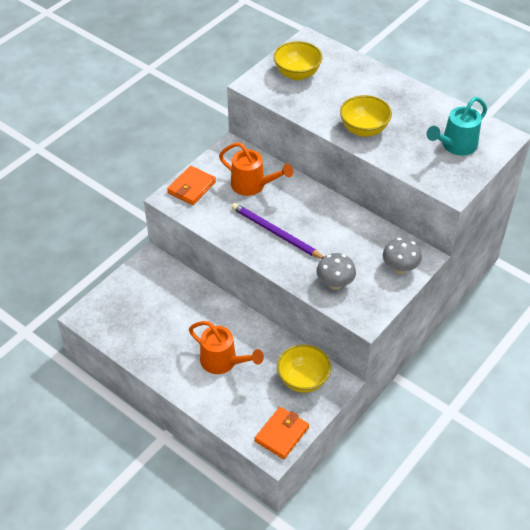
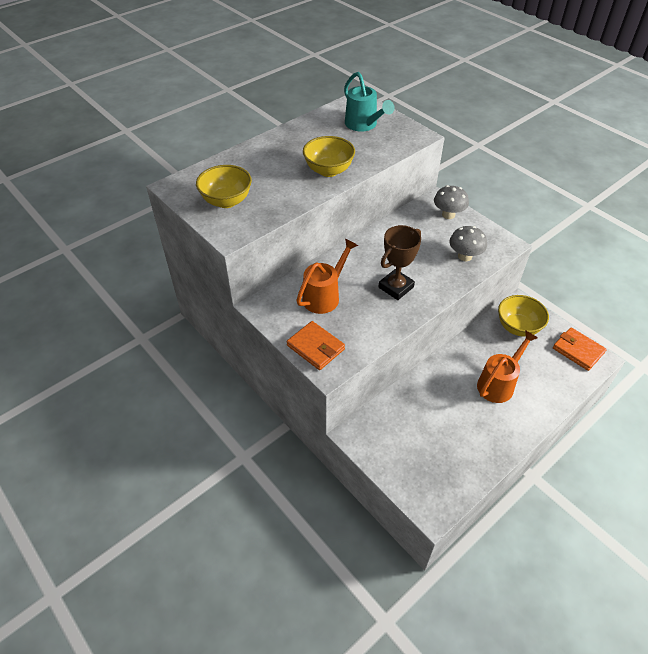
camera: 80 degrees left, 0 degrees up
purple pencil [232,203,323,259] -> brown trophy [378,225,421,300]

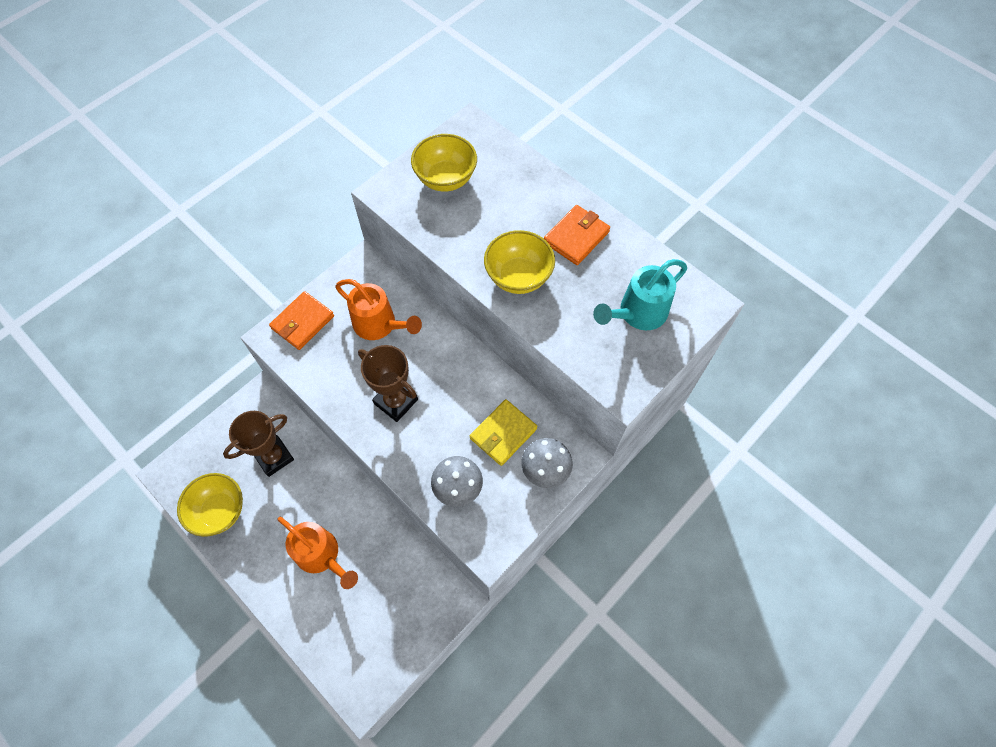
camera: 85 degrees right, 15 degrees up
yellow bowl [498,295,549,337] -> yellow bowl moved to [177,473,243,537]
orange wallet [553,327,607,371] -> orange wallet moved to [544,205,610,265]
none -> brown trophy [223,411,294,477]
none -> yellow wallet [470,399,537,466]

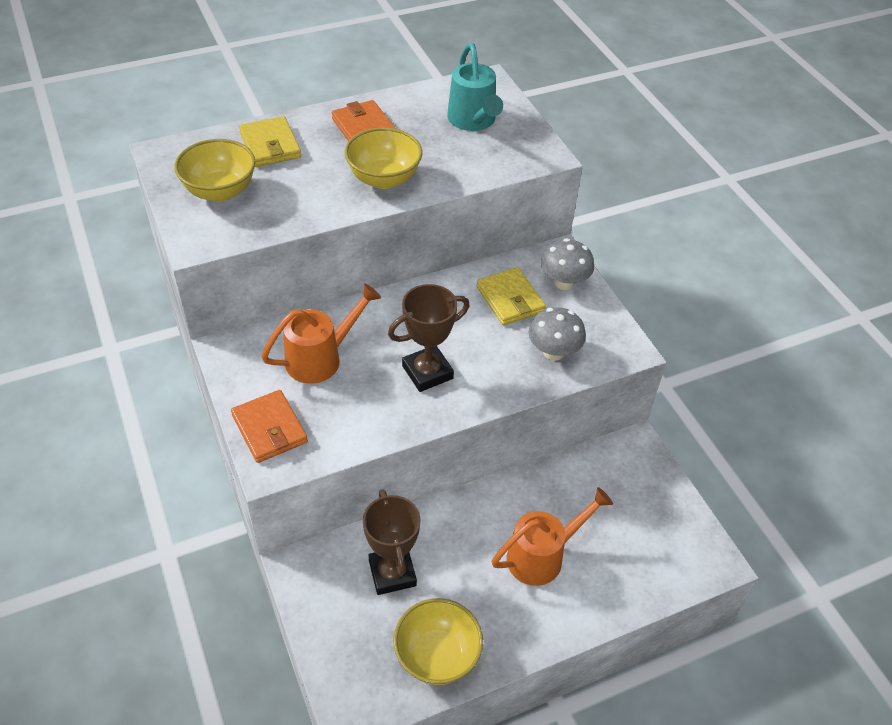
camera: 70 degrees left, 15 degrees down
none -> yellow wallet [239,116,301,167]

